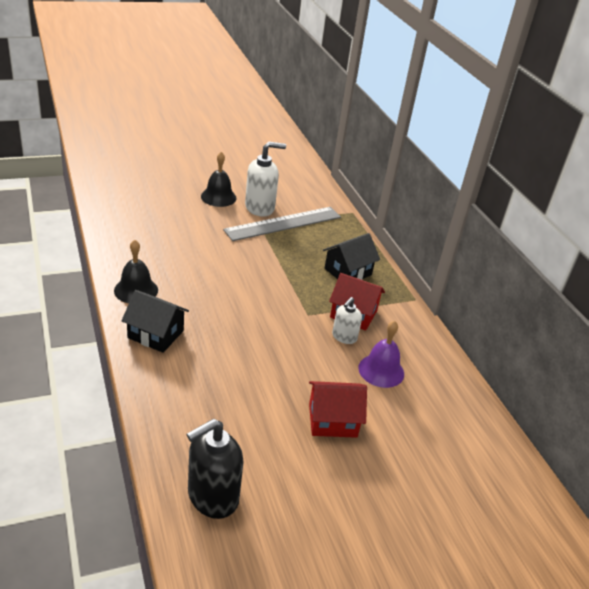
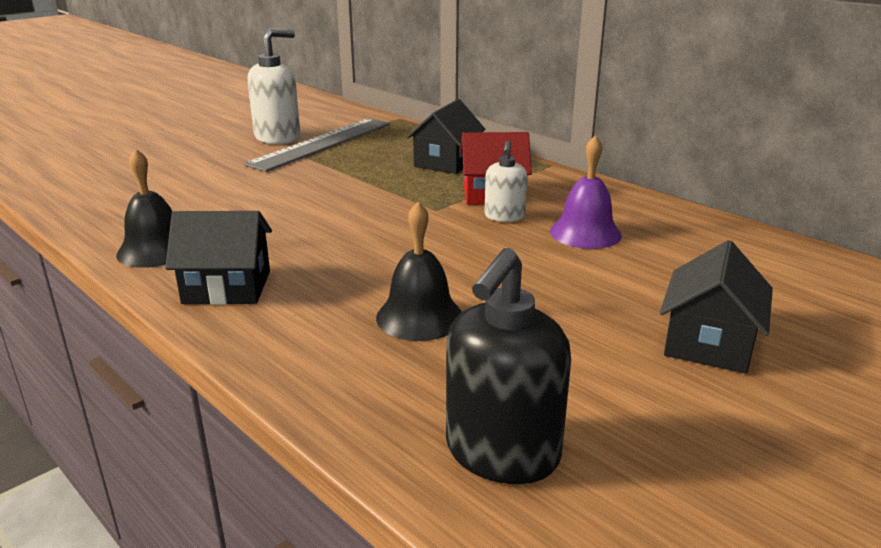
camera: 20 degrees left, 10 degrees down
black bell [201,152,237,207] -> black bell moved to [376,202,462,341]
red house [309,381,367,438] -> none
none -> black house [660,240,773,373]

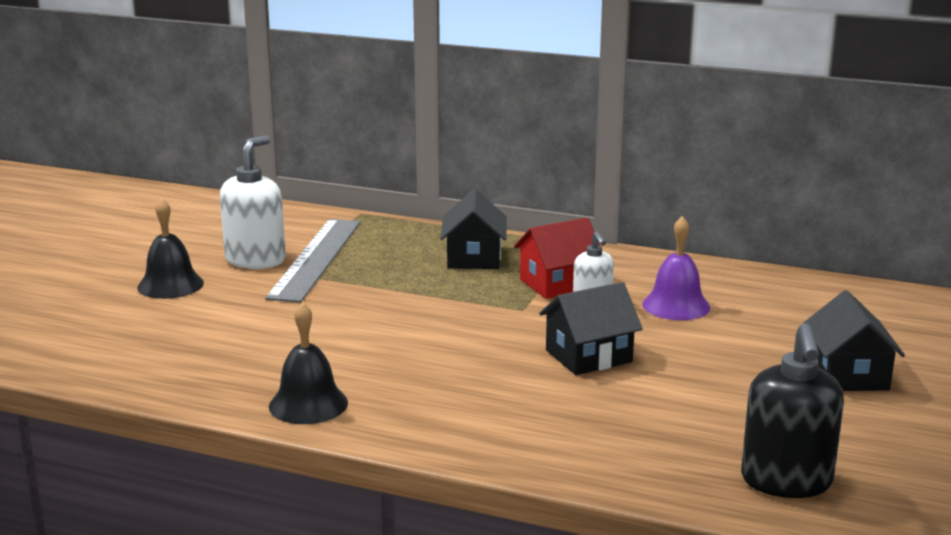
camera: 25 degrees left, 5 degrees down
black house [165,211,272,305] -> black house moved to [539,282,643,375]
black bell [376,202,462,341] -> black bell moved to [137,198,204,299]

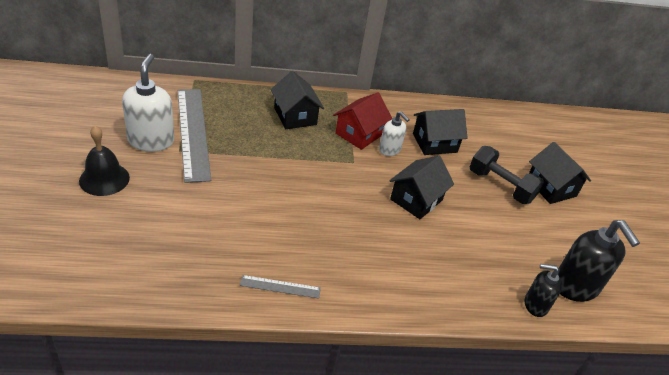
camera: 30 degrees left, 20 degrees up
black bell [269,302,348,424] -> grey ruler [240,275,321,299]
purple bell [642,216,710,320] -> black house [413,109,468,155]
none -> black dumbbell [470,146,544,204]
none -> black soap dispenser [525,264,562,317]

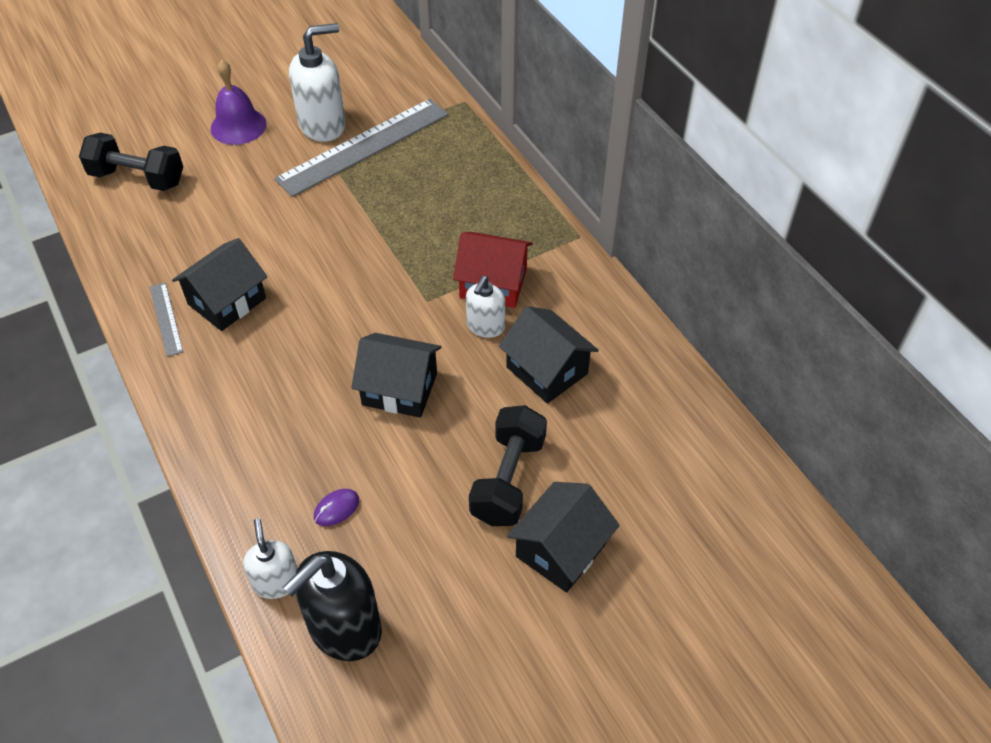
camera: 70 degrees right, 10 degrees up
black bell [79,126,130,196] -> purple bell [211,60,267,145]
black house [271,71,324,129] -> black house moved to [172,238,267,331]
black soap dispenser [525,264,562,317] -> white soap dispenser [243,518,298,599]
none -> black dumbbell [79,133,183,191]
none -> purple mouse [314,489,359,526]

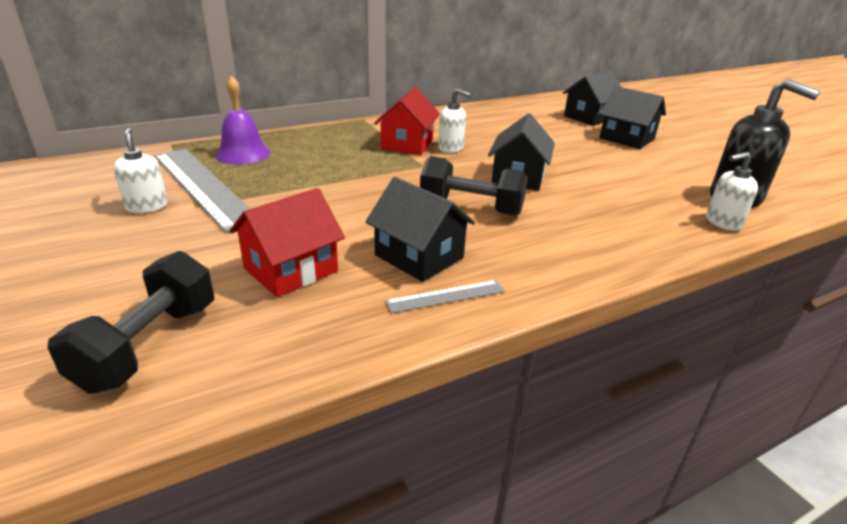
camera: 90 degrees left, 20 degrees down
purple bell [211,60,267,145] -> purple bell moved to [215,76,271,164]
white soap dispenser [289,23,346,142] -> white soap dispenser [113,128,168,213], size x0.58
purple mouse [314,489,359,526] -> none
black dumbbell [469,405,547,526] -> black dumbbell moved to [420,156,528,216]
black house [499,306,599,404] -> black house moved to [563,70,621,126]
none -> red house [229,188,345,297]

